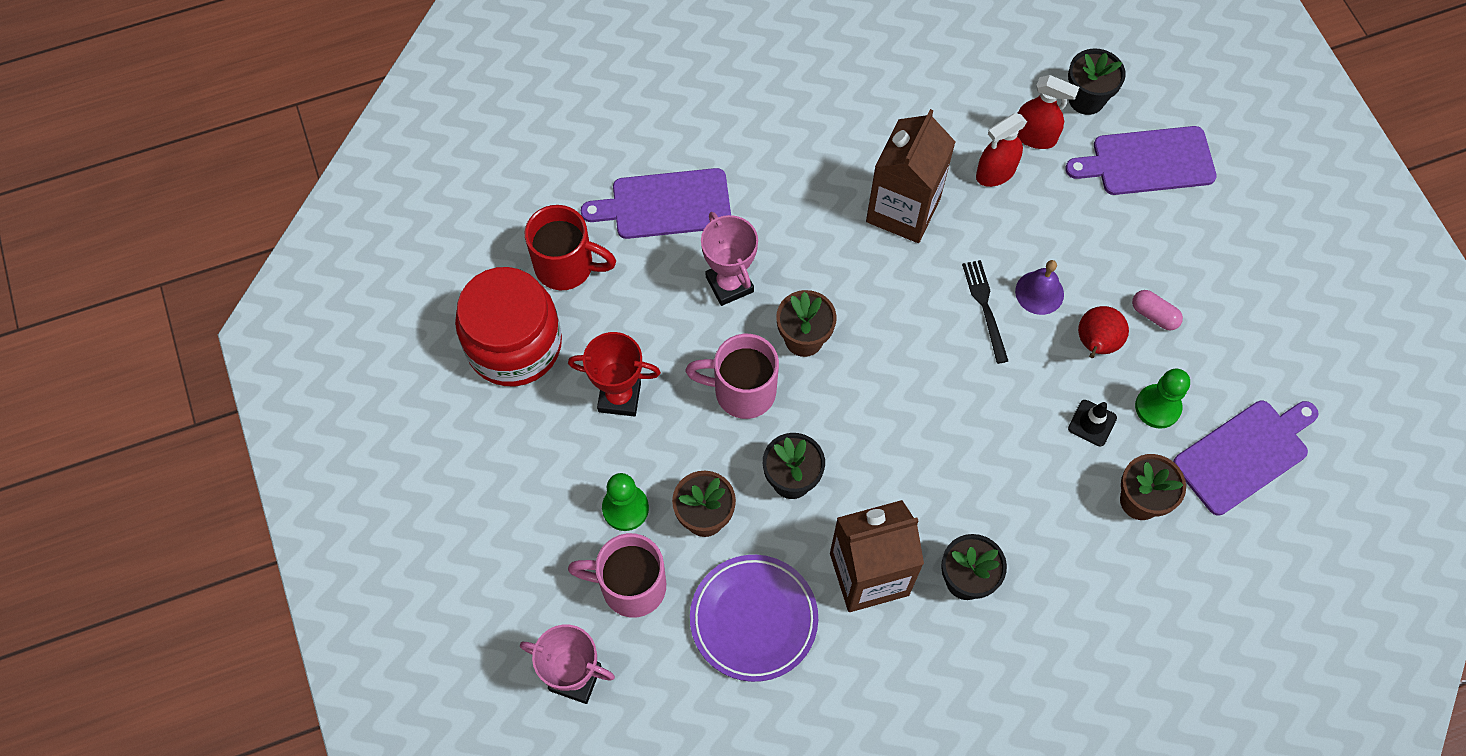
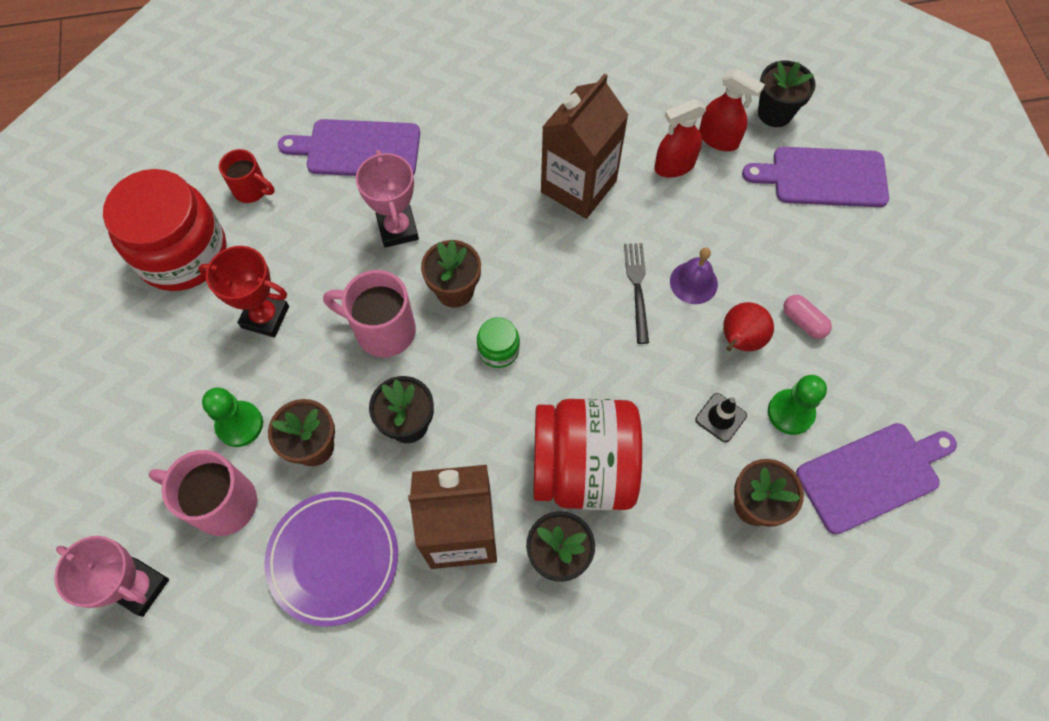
camera: 10 degrees right, 0 degrees up
red mug [525,205,616,290] -> red mug [219,149,275,203], size x0.63
none -> green jar [477,317,520,368]
none -> red jar [533,398,642,510]

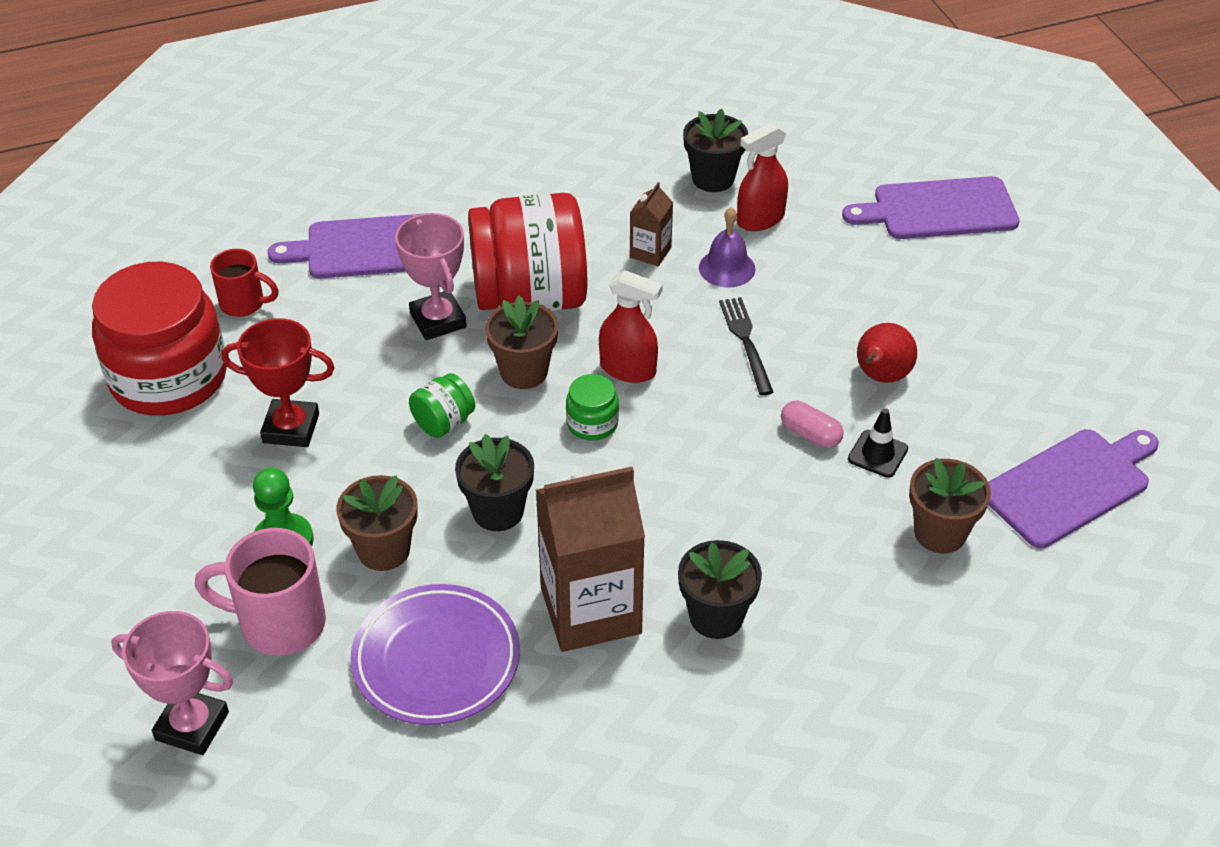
camera: 10 degrees left, 20 degrees down
pink mug [323,270,416,357] -> green jar [409,373,475,438]
red jar [533,398,642,510] -> red jar moved to [468,193,587,311]
brown carton [541,73,628,219] -> brown carton [630,182,673,266], size x0.47
purple bell [670,247,718,304] -> purple bell moved to [699,207,756,288]
red spray bottle [699,68,765,151] -> red spray bottle moved to [599,270,663,383]
black flower pot [758,61,816,127] -> black flower pot moved to [683,109,748,192]
green pawn [768,375,827,435] -> none
pink capsule [783,295,832,339] -> pink capsule moved to [781,401,844,448]

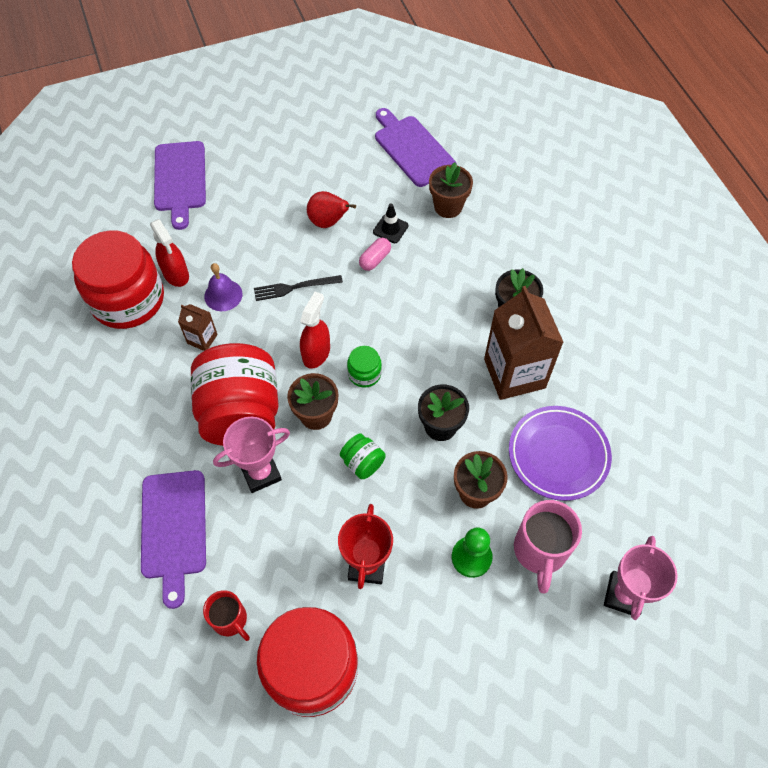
camera: 90 degrees left, 15 degrees up
red mug [210,249,279,317] -> red mug turned 120 degrees clockwise [203,590,250,641]
black flower pot [683,109,748,192] -> red jar [72,230,164,329]

